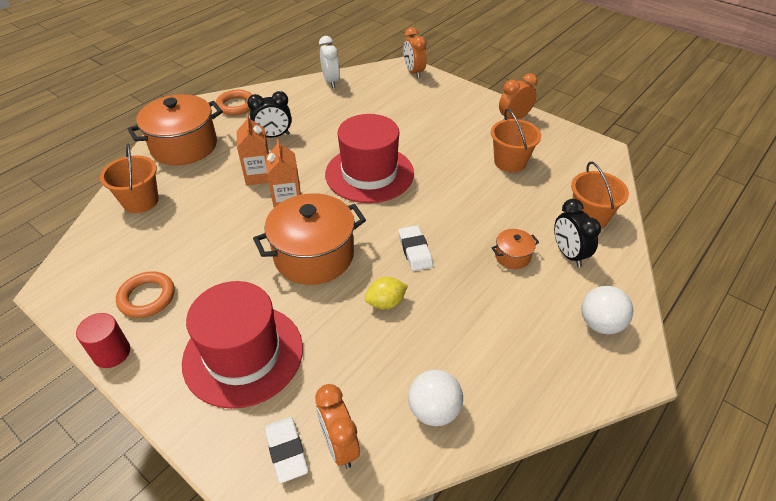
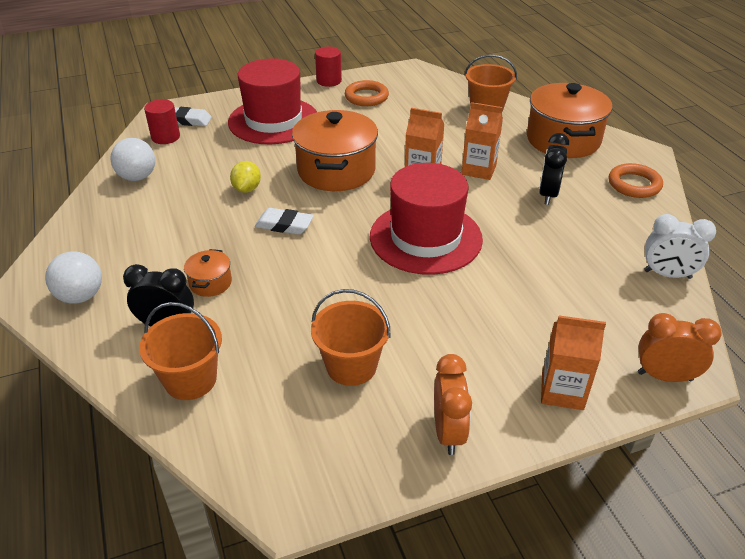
camera: 120 degrees right, 5 degrees down
orange clock [315,384,360,468] -> red cylinder [144,99,180,144]
none -> orange carton [541,315,606,410]

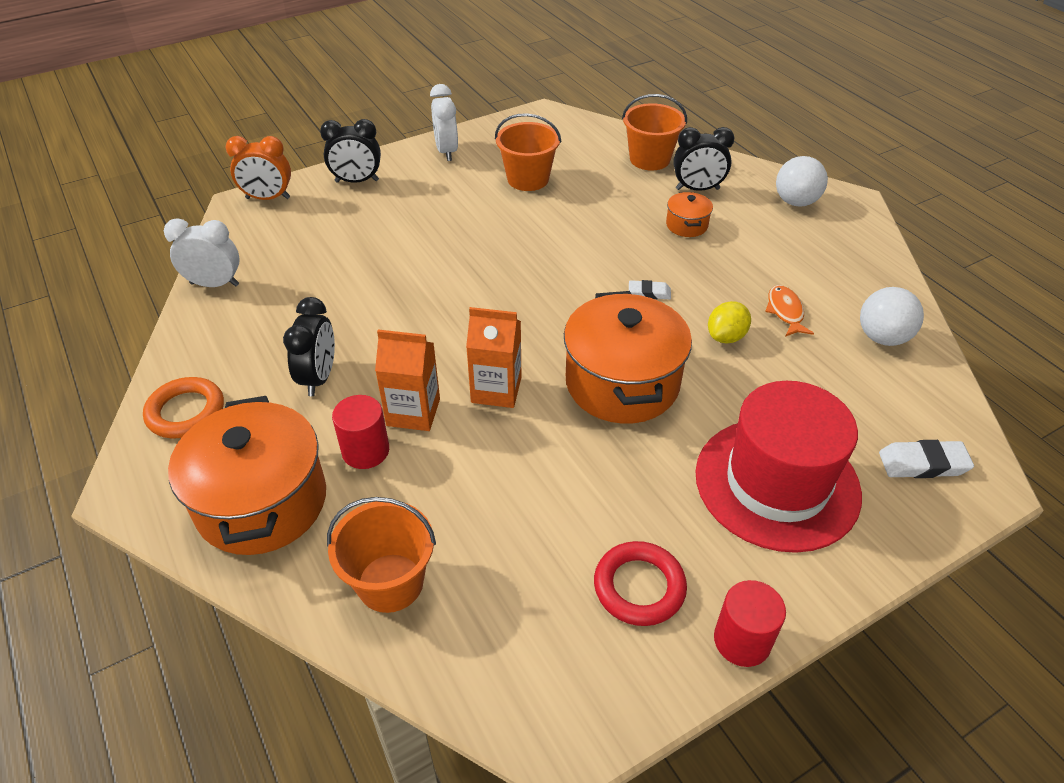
camera: 170 degrees right, 5 degrees up
red cylinder [144,99,180,144] -> red cylinder moved to [332,395,389,469]
yellow lemon [230,161,261,193] -> yellow lemon turned 45 degrees clockwise [708,301,751,344]
white eraser [255,208,314,235] -> white eraser [629,280,671,299], size x0.64
orange ring [345,80,389,106] -> red ring [594,541,687,626]
red hat [370,163,483,275] -> none
orange clock [434,354,472,455] -> white clock [430,84,458,161]
orange carton [541,315,606,410] -> black clock [320,119,381,183]
none -> orange fish [765,285,814,337]

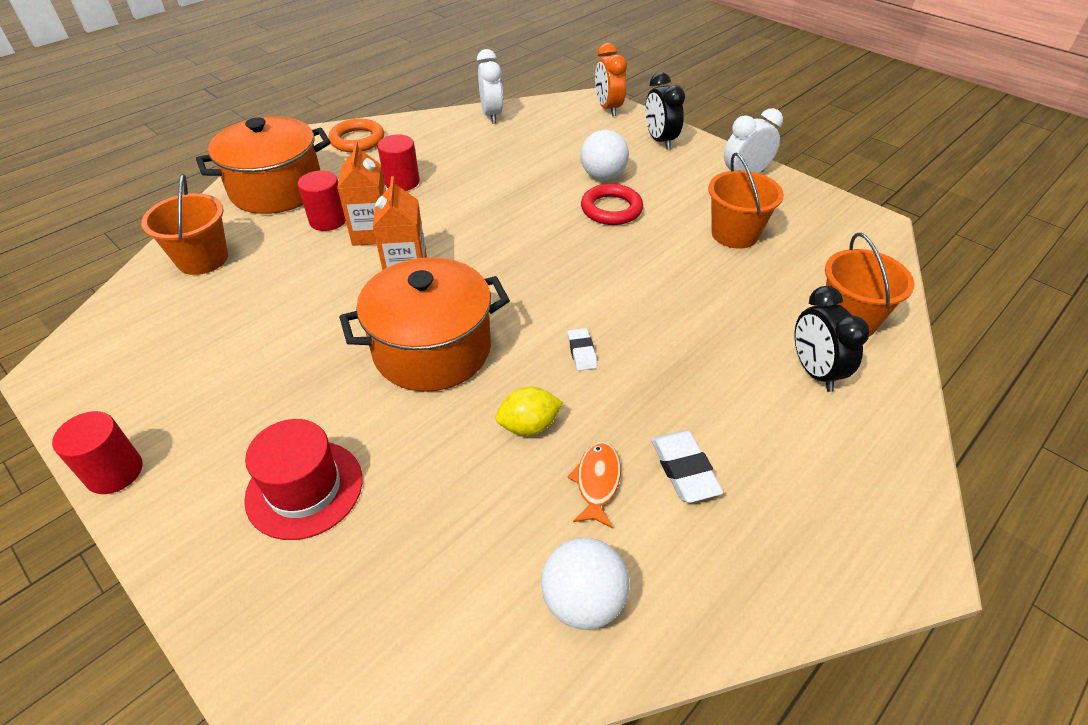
camera: 75 degrees right, 0 degrees up
black clock [283,297,335,396] -> red cylinder [377,135,420,191]
red ring [594,541,687,626] -> red ring moved to [581,184,643,225]
orange pot [666,192,713,237] -> none
red hat [695,381,862,553] -> red hat [244,419,362,540], size x0.64
yellow lemon [708,301,751,344] -> yellow lemon turned 45 degrees counterclockwise [495,386,563,436]
orange fish [765,285,814,337] -> orange fish turned 60 degrees counterclockwise [568,441,621,528]
white ball [776,156,828,207] -> white ball moved to [580,130,629,180]
white eraser [879,440,974,478] -> white eraser moved to [651,431,724,503]

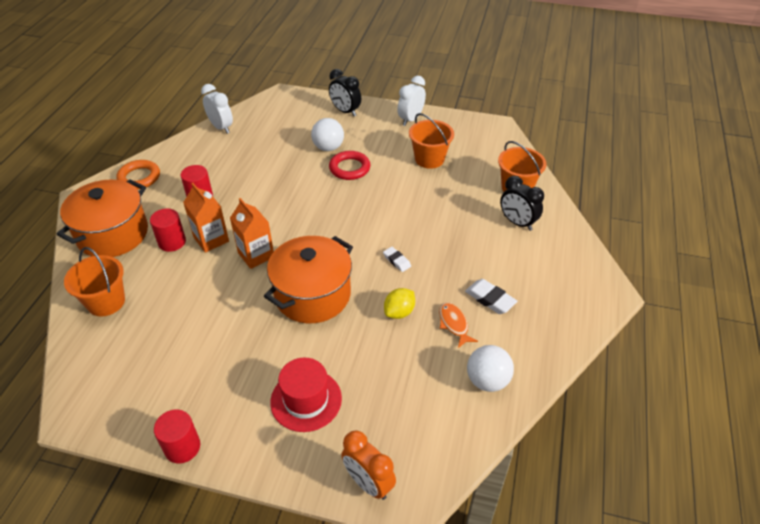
camera: 30 degrees left, 0 degrees up
orange clock [595,43,627,116] -> orange clock moved to [341,430,396,500]

